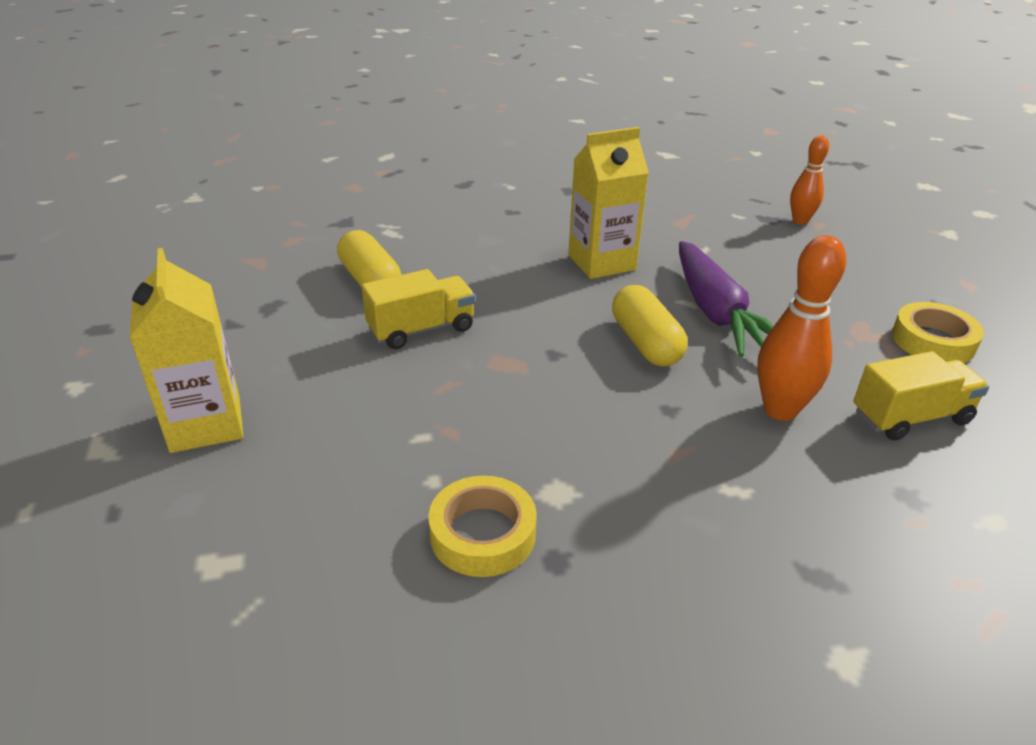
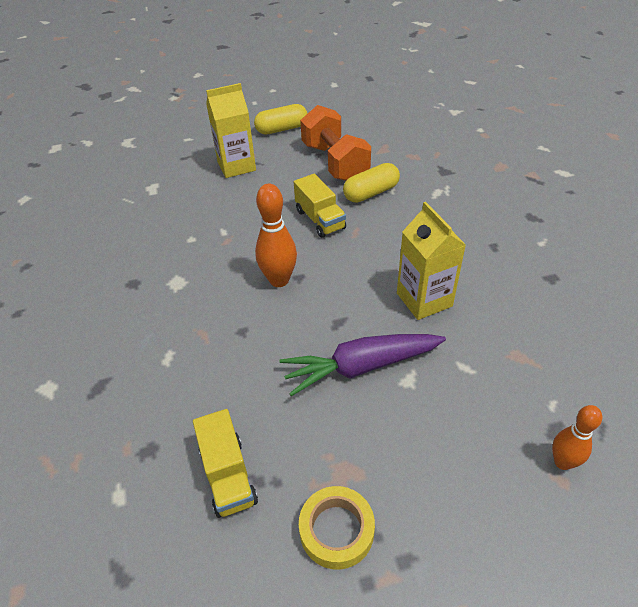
camera: 90 degrees right, 10 degrees up
yellow tape [428,476,537,577] -> none
yellow capsule [612,285,688,367] -> yellow capsule moved to [254,104,308,135]
orange bowling pin [757,235,846,421] -> orange bowling pin moved to [255,184,297,287]
none -> orange dumbbell [300,105,371,181]

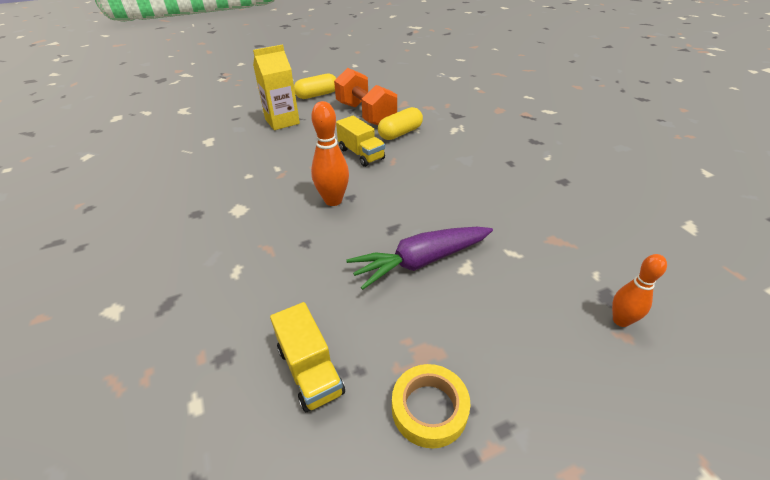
camera: 10 degrees left, 5 degrees down
yellow carton [397,202,466,320] -> none

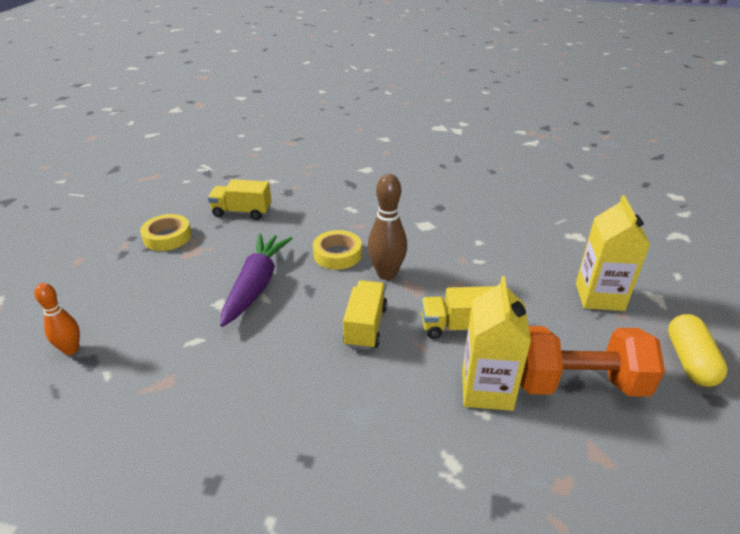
camera: 125 degrees right, 5 degrees down
orange bowling pin [311,101,349,206] -> brown bowling pin [368,174,407,280]
yellow capsule [378,107,423,140] -> yellow carton [462,276,531,411]
none -> yellow tape [313,230,362,270]
none -> yellow truck [343,280,387,350]

